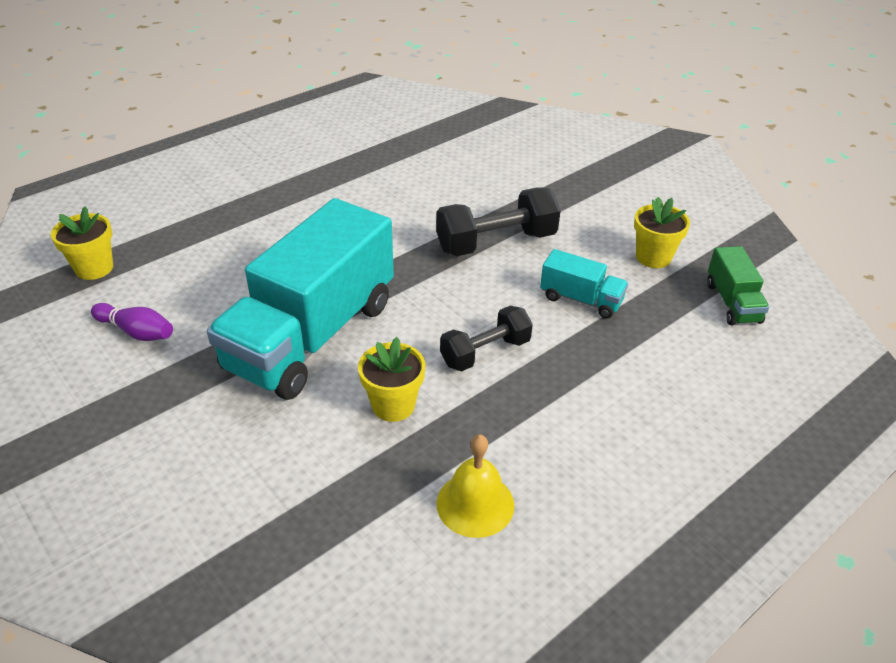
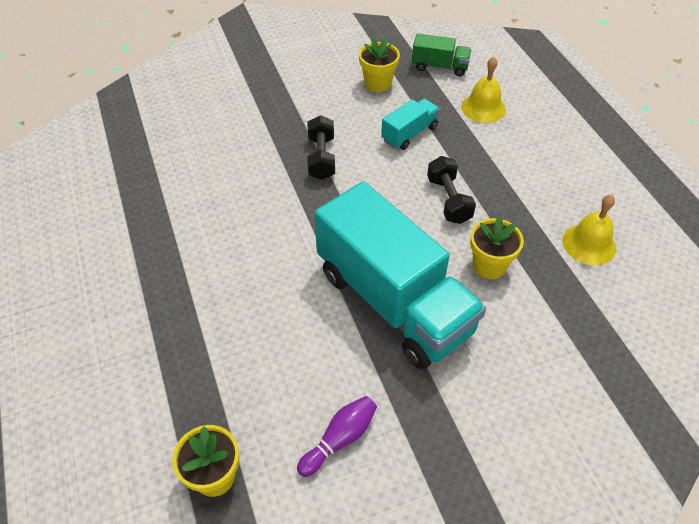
camera: 70 degrees left, 10 degrees up
black dumbbell [436,187,561,256] -> black dumbbell [308,115,335,180], size x0.67
none -> yellow bell [461,57,506,123]

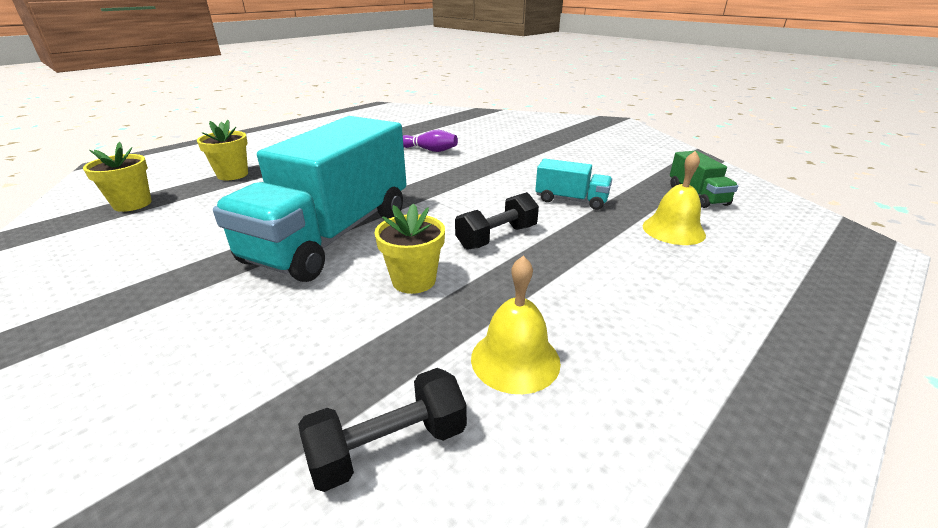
camera: 65 degrees right, 20 degrees down
purple bowling pin [297,396,377,477] -> purple bowling pin moved to [403,130,458,152]
black dumbbell [308,115,335,180] -> black dumbbell moved to [298,368,467,492]
yellow flower pot [359,37,400,92] -> yellow flower pot moved to [197,120,248,180]

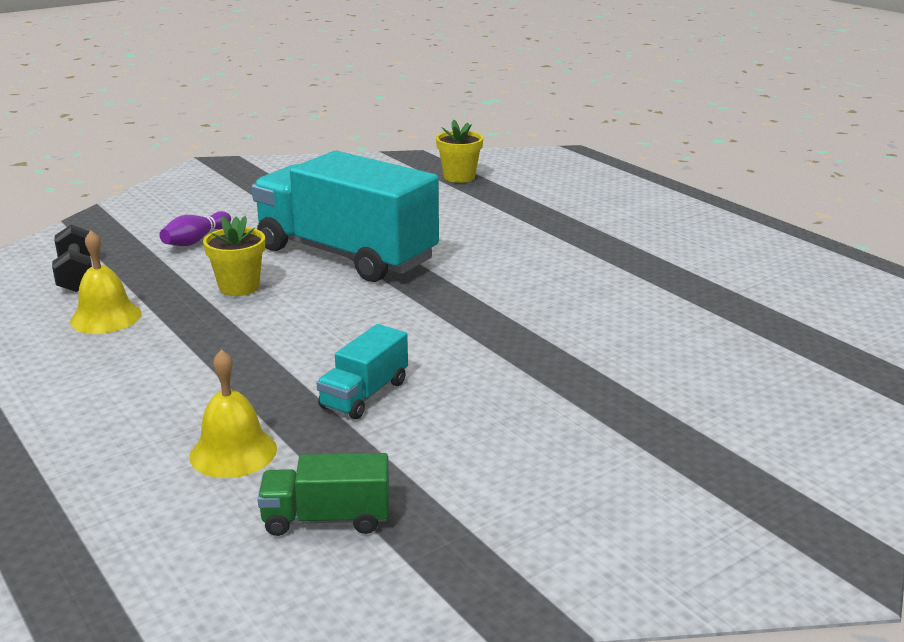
camera: 100 degrees right, 5 degrees down
yellow flower pot [197,120,248,180] -> none
purple bowling pin [403,130,458,152] -> purple bowling pin moved to [159,211,231,246]
black dumbbell [455,192,539,250] -> none

